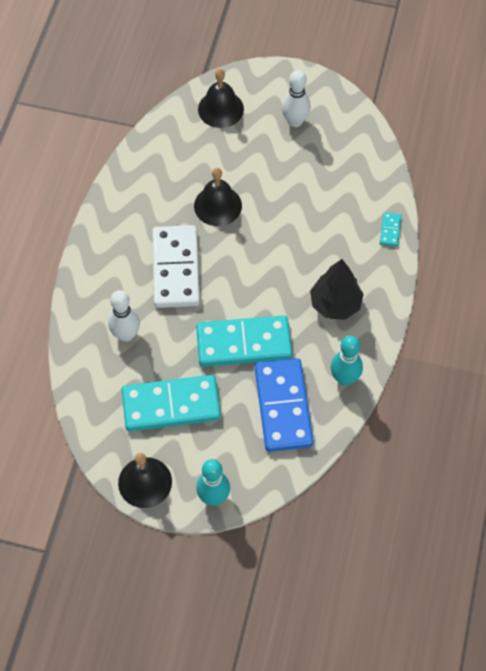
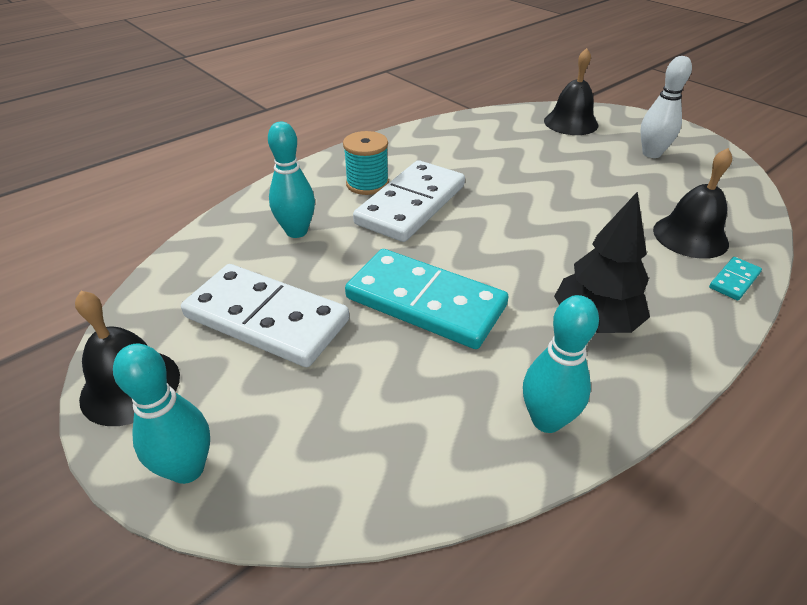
camera: 35 degrees right, 20 degrees down
white bowling pin [108,290,140,342] -> turquoise bowling pin [268,122,315,238]
turquoise domino [122,375,221,431] -> white domino [181,264,349,367]
black bell [194,168,242,226] -> black bell moved to [653,148,732,259]
blue domino [255,358,313,452] -> none
none -> turquoise spool [343,131,389,195]

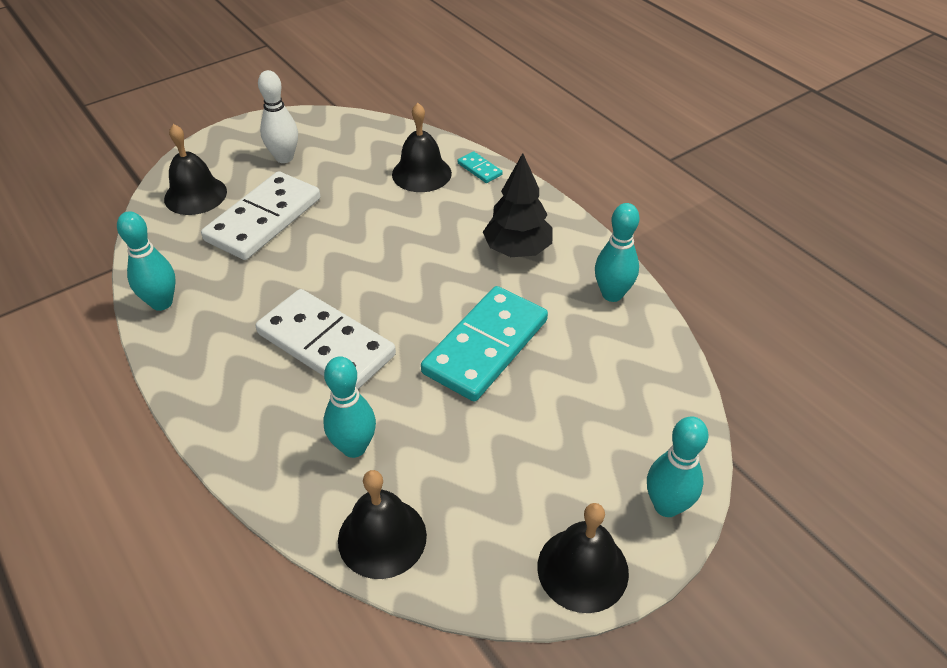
camera: 85 degrees left, 5 degrees up
white domino [181,264,349,367] -> white domino moved to [201,171,320,260]
turquoise spool [343,131,389,195] -> none
none -> turquoise bowling pin [117,211,176,311]
none -> black bell [338,470,427,579]

